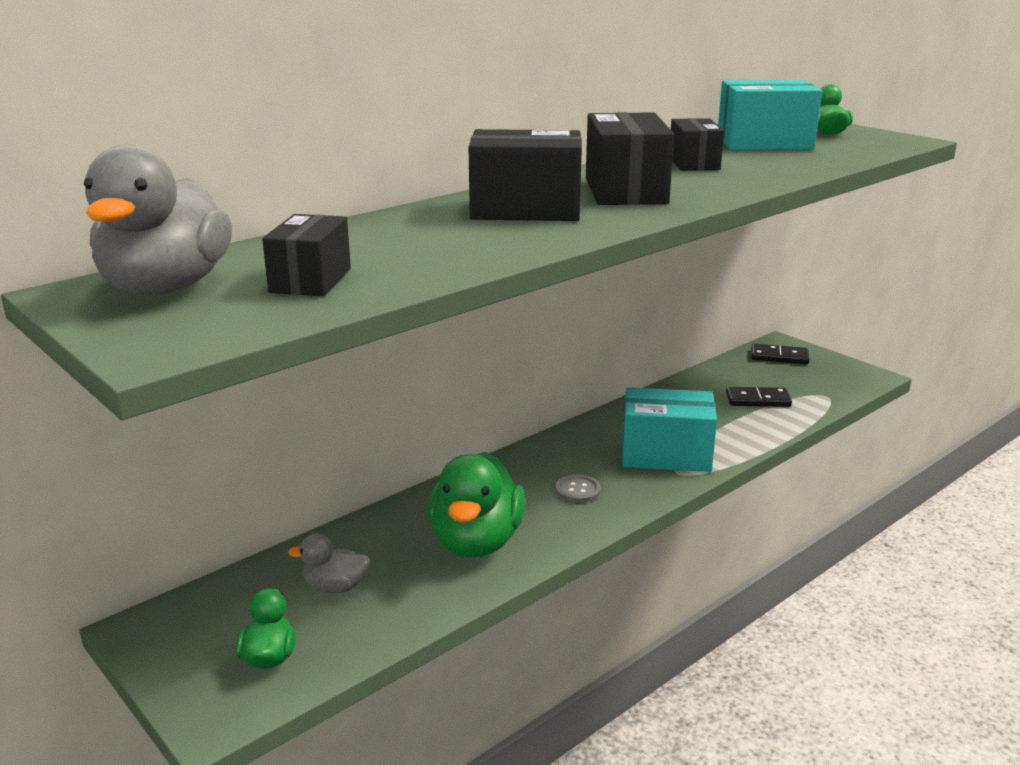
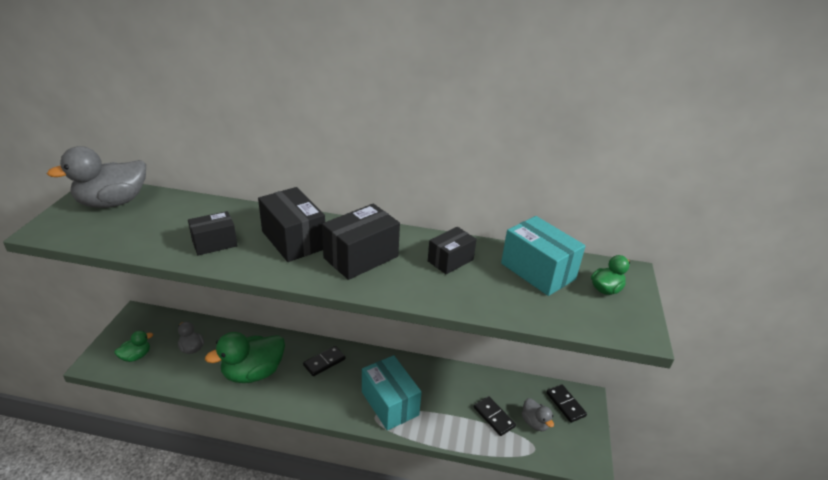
camera: 50 degrees right, 10 degrees up
black box [262,214,351,296] -> black box moved to [188,211,238,256]
grey button [555,475,601,503] -> none
none -> black domino [303,346,346,376]
none -> grey duck [522,398,554,431]

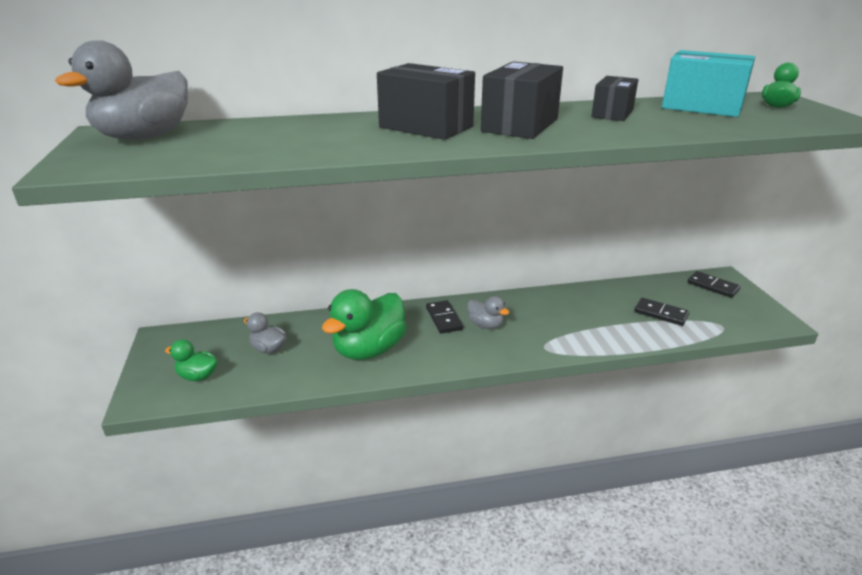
camera: 20 degrees left, 5 degrees down
green duck [114,331,153,362] -> green duck turned 105 degrees counterclockwise [165,339,218,381]
black box [188,211,238,256] -> none
black domino [303,346,346,376] -> black domino turned 45 degrees counterclockwise [426,300,463,334]
turquoise box [362,355,422,430] -> none
grey duck [522,398,554,431] -> grey duck moved to [467,296,510,329]

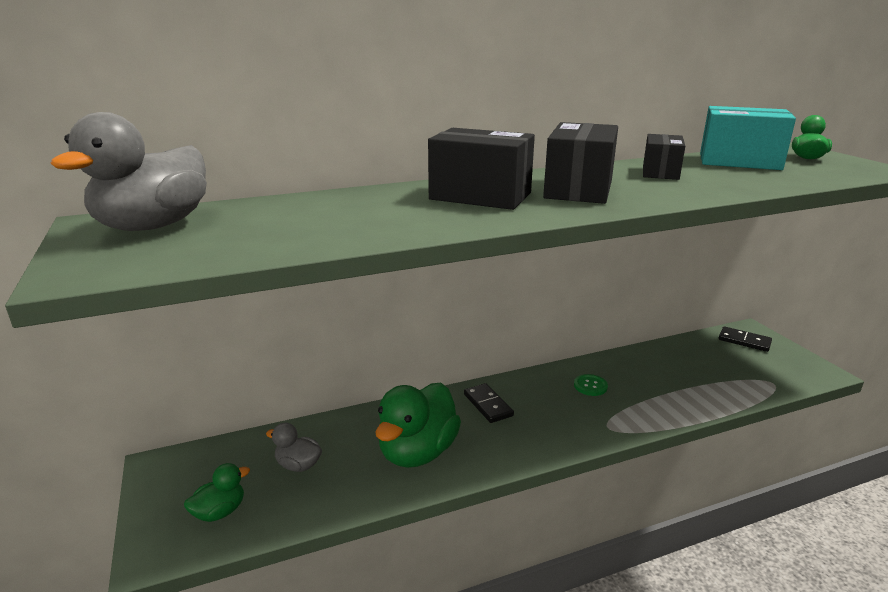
camera: 10 degrees left, 5 degrees down
green duck [165,339,218,381] -> green duck turned 135 degrees clockwise [184,463,250,522]
grey duck [467,296,510,329] -> none
black domino [634,298,689,326] -> none
none -> green button [574,374,608,396]

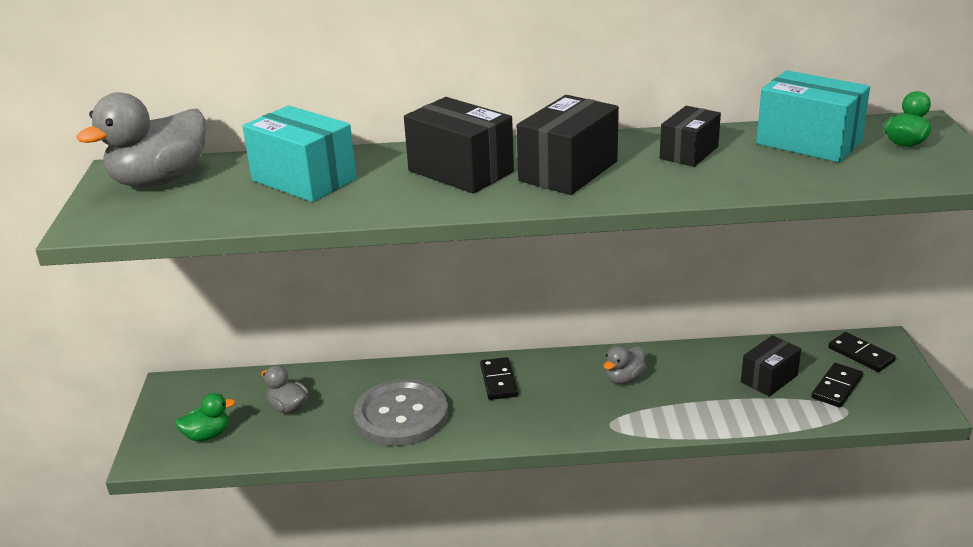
camera: 20 degrees right, 5 degrees up
green duck [375,383,461,468] -> grey button [354,379,448,446]
green button [574,374,608,396] -> grey duck [603,345,647,384]
none -> turquoise box [242,106,357,202]
none -> black box [741,335,801,396]
none -> black domino [812,363,863,408]

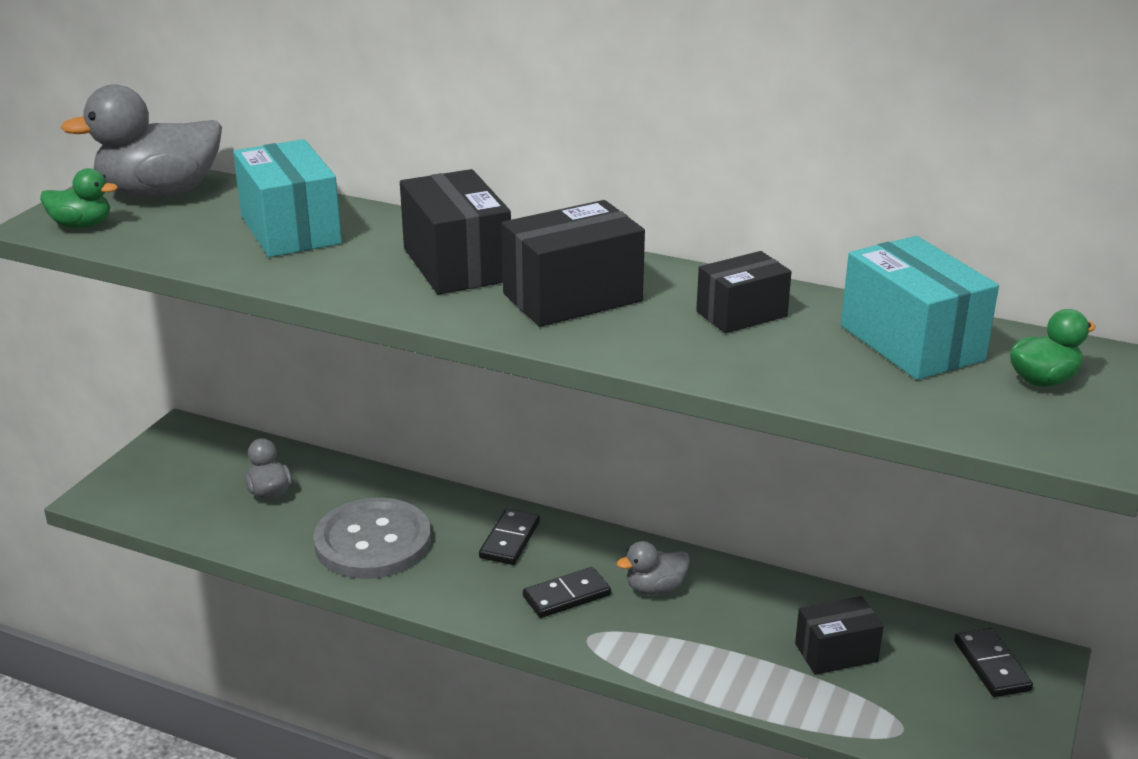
camera: 25 degrees right, 0 degrees up
green duck [175,393,235,441] -> green duck moved to [40,168,118,228]
black domino [812,363,863,408] -> black domino moved to [523,567,611,618]

